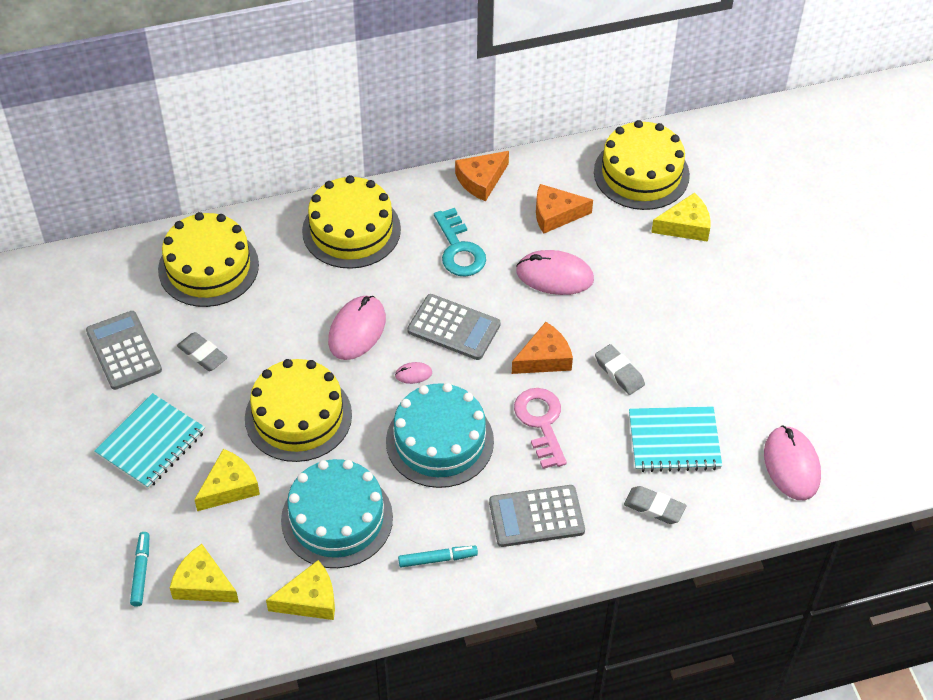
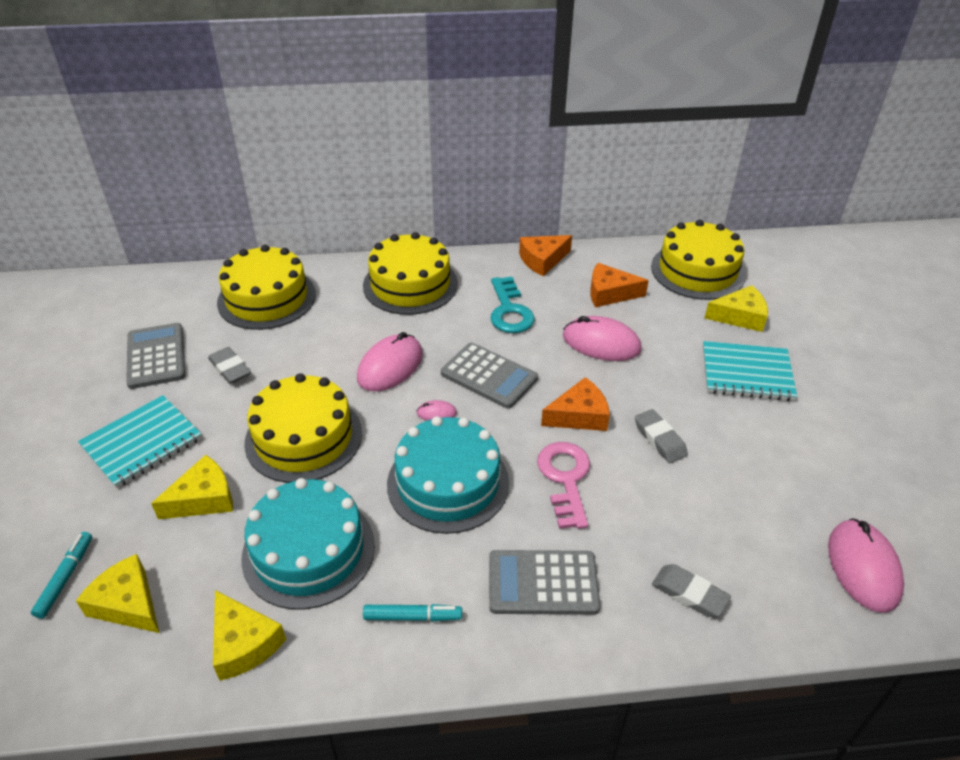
camera: 10 degrees right, 10 degrees down
yellow cheese [266,560,335,620] -> yellow cheese turned 60 degrees clockwise [213,590,286,681]
turquoise notebook [629,406,722,472] -> turquoise notebook moved to [703,341,797,401]

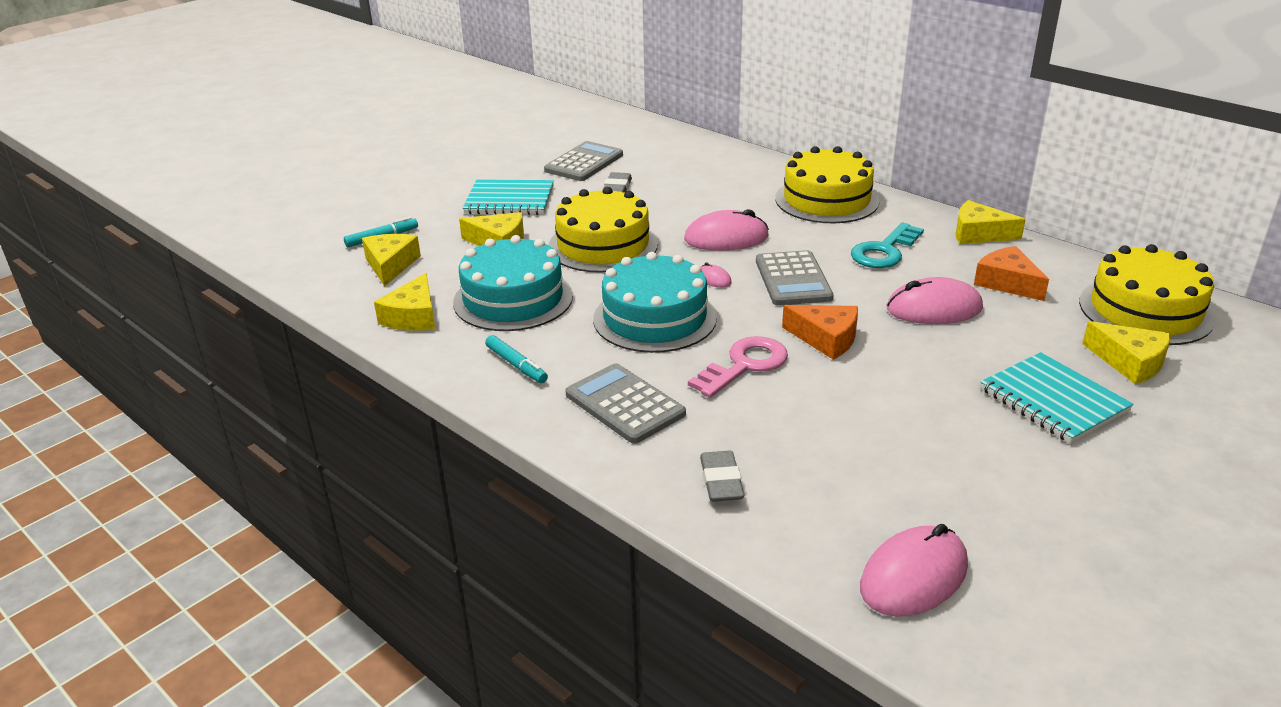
camera: 50 degrees right, 10 degrees down
yellow cake [217,245,316,330] -> none
orange cheese [519,235,572,276] -> yellow cheese [956,200,1026,244]
pink mouse [563,316,642,361] -> pink mouse turned 75 degrees counterclockwise [887,277,983,324]
grey eraser [635,409,688,463] -> none

